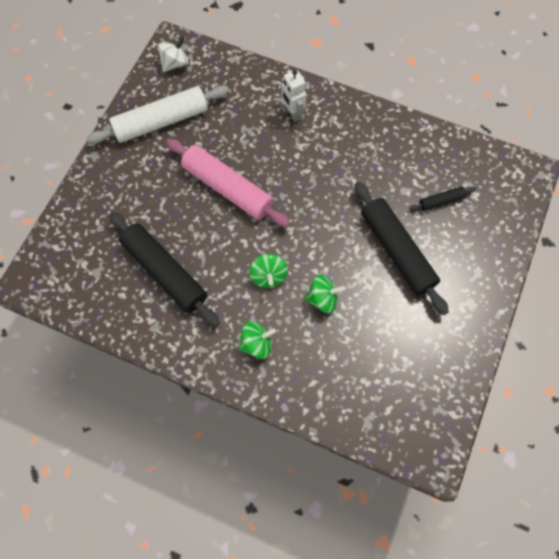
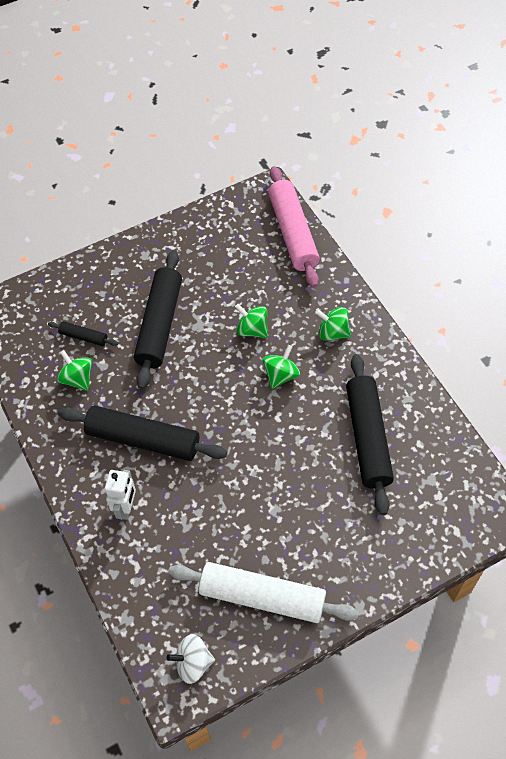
camera: 140 degrees left, 10 degrees down
pink rolling pin [166,139,291,228] -> pink rolling pin moved to [268,166,320,288]
none -> green spinning top [57,350,92,391]
none -> black rolling pin [58,405,227,461]

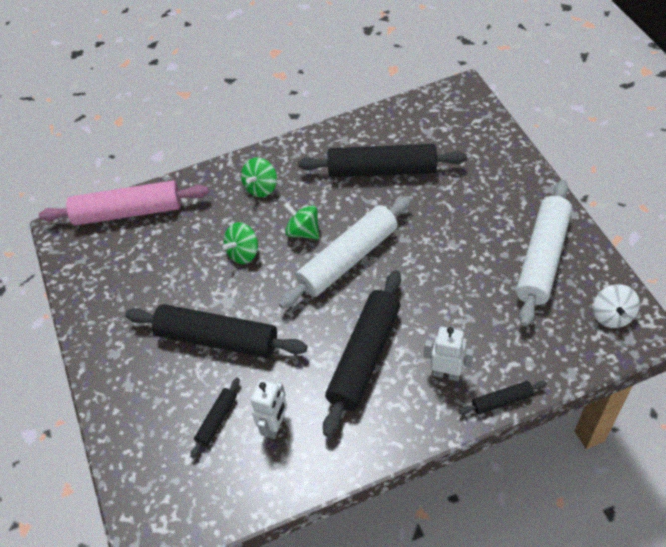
camera: 80 degrees left, 5 degrees down
green spinning top [57,350,92,391] -> white robot [250,379,287,439]
none -> white rolling pin [278,196,411,309]
none -> black rolling pin [458,381,547,415]

